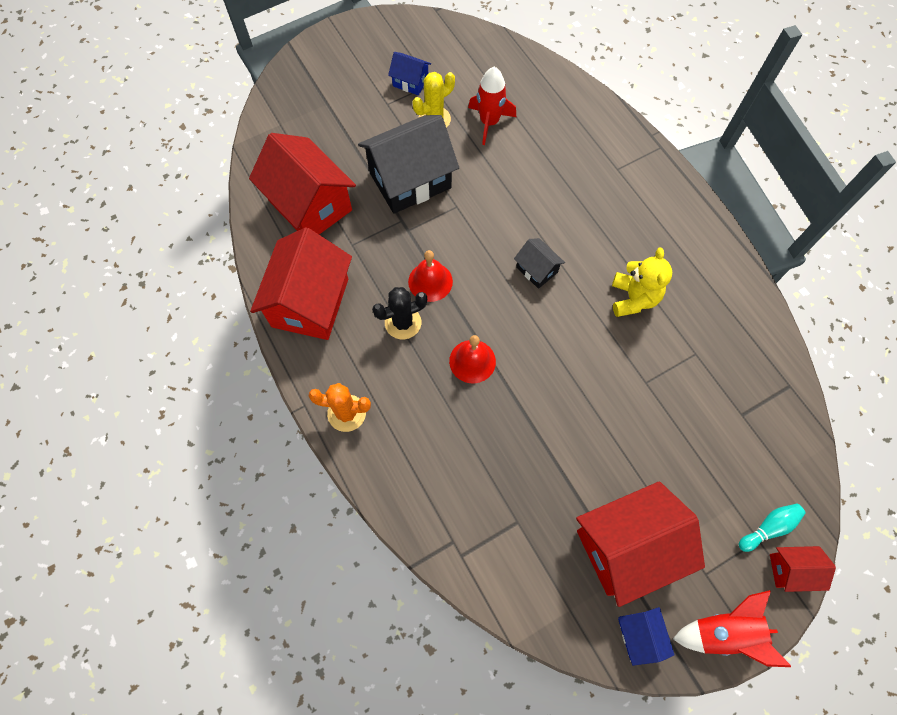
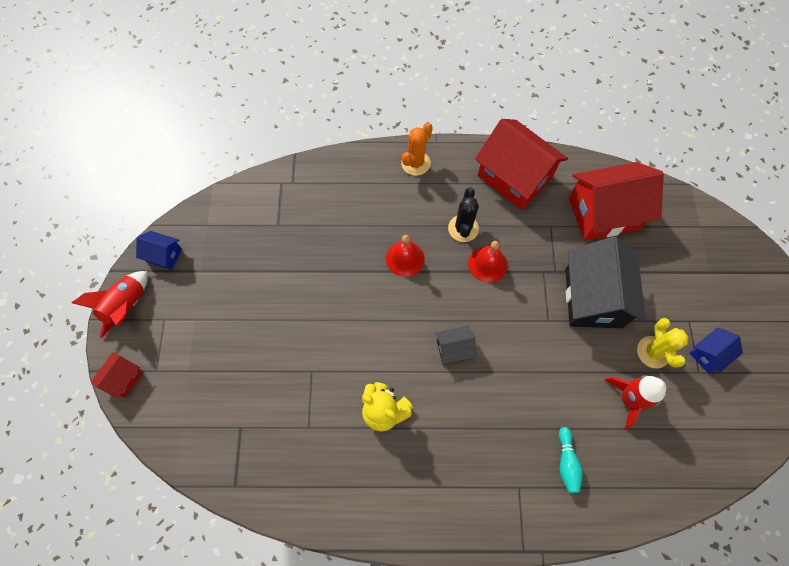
camera: 120 degrees right, 0 degrees up
red house [576,481,705,607] -> none
turquoise bowling pin [739,504,805,552] -> turquoise bowling pin moved to [559,427,583,493]

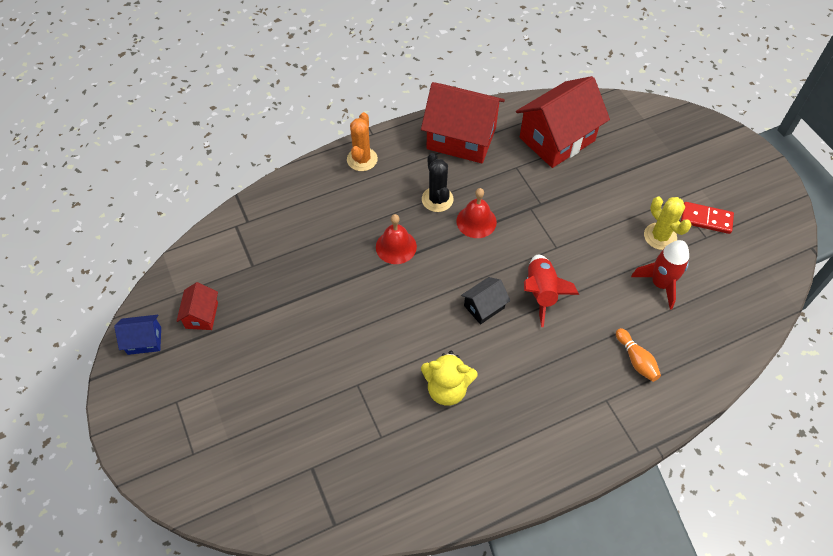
camera: 25 degrees left, 10 degrees down
red rocket [71,271,148,339] -> red rocket moved to [524,254,579,327]
red house [91,352,143,398] -> red house moved to [177,282,218,330]
turquoise bowling pin [559,427,583,493] -> orange bowling pin [616,328,661,382]
black house [565,237,646,328] -> none
blue house [689,327,743,373] -> red domino [681,202,734,234]

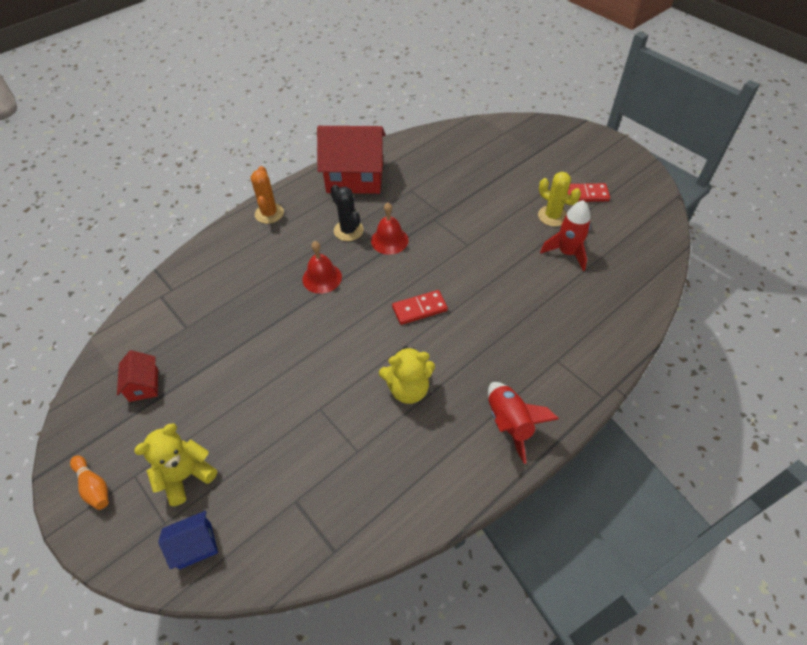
camera: 15 degrees left, 5 degrees down
blue house [114,315,161,355] -> blue house moved to [158,511,218,569]
black house [461,277,510,325] -> red domino [392,290,448,325]
red house [516,76,610,168] -> none
red rocket [524,254,579,327] -> red rocket moved to [488,382,559,464]
orange bowling pin [616,328,661,382] -> orange bowling pin moved to [70,455,109,510]
none -> yellow teddy bear [134,423,217,506]

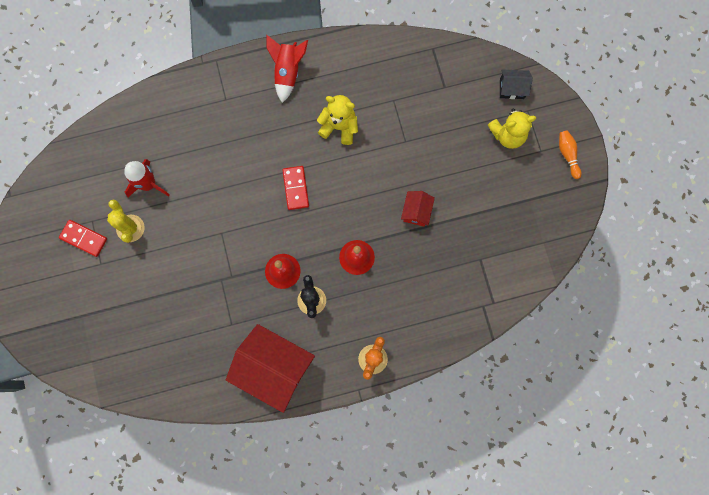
camera: 155 degrees left, 25 degrees up
red house [117,350,158,402] -> red house moved to [401,191,435,226]
blue house [158,511,218,569] -> black house [500,69,533,99]
red domino [392,290,448,325] -> red domino turned 75 degrees clockwise [282,166,309,210]

